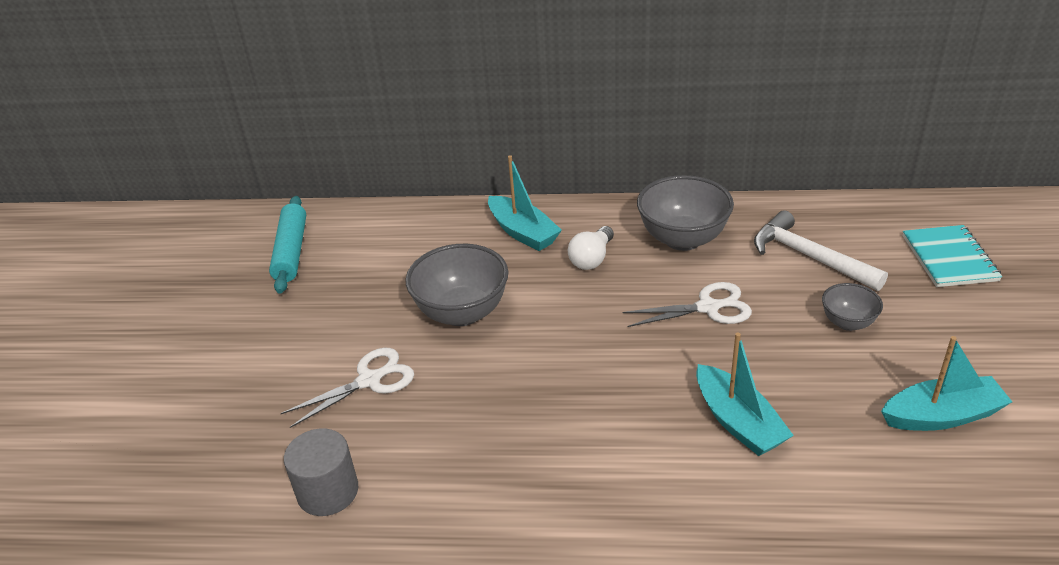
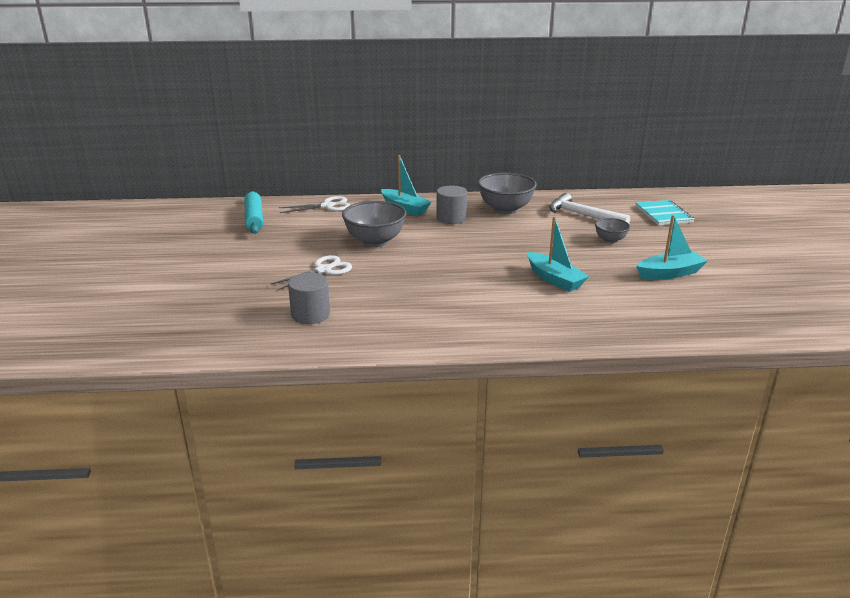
camera: 10 degrees left, 10 degrees down
white light bulb [568,226,614,270] -> grey cylinder [436,185,467,224]
white scissors [622,282,752,327] -> white scissors moved to [278,196,350,213]

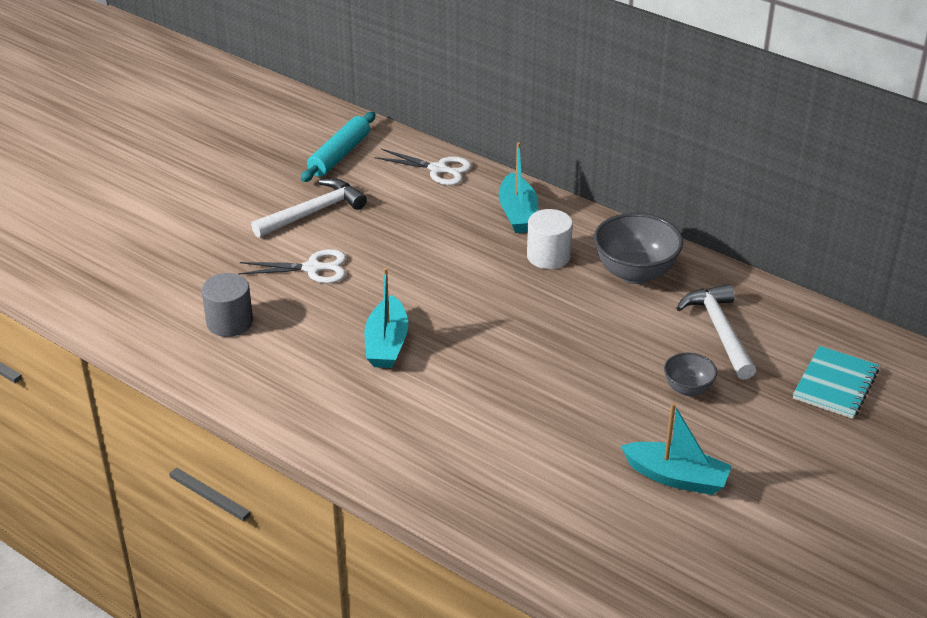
camera: 40 degrees right, 10 degrees up
grey bowl [342,201,407,247] -> none
grey cylinder [436,185,467,224] -> white cylinder [527,209,573,269]
turquoise boat [528,216,589,292] -> turquoise boat moved to [364,268,408,368]
none -> white hammer [251,178,367,237]

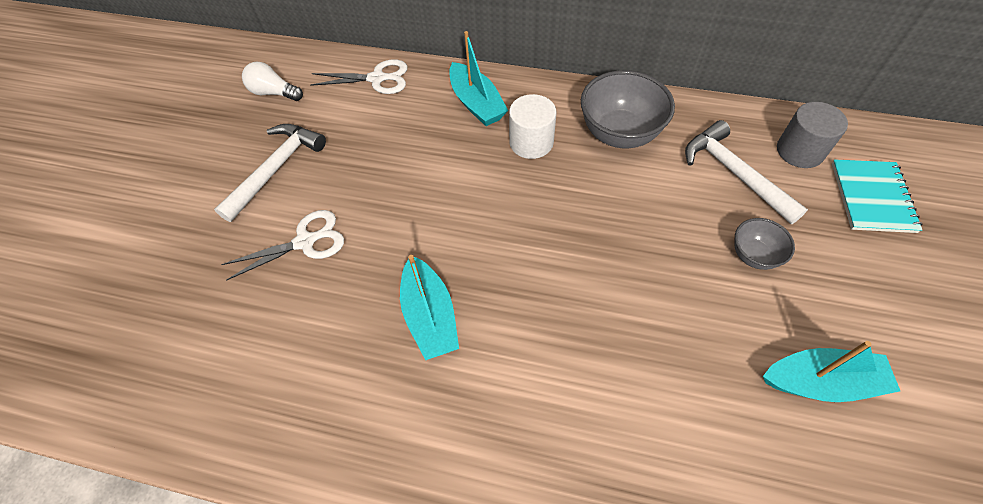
camera: 20 degrees left, 20 degrees up
grey cylinder [202,273,253,337] -> grey cylinder moved to [777,102,848,168]
turquoise rolling pin [301,112,375,182] -> white light bulb [242,62,303,101]

